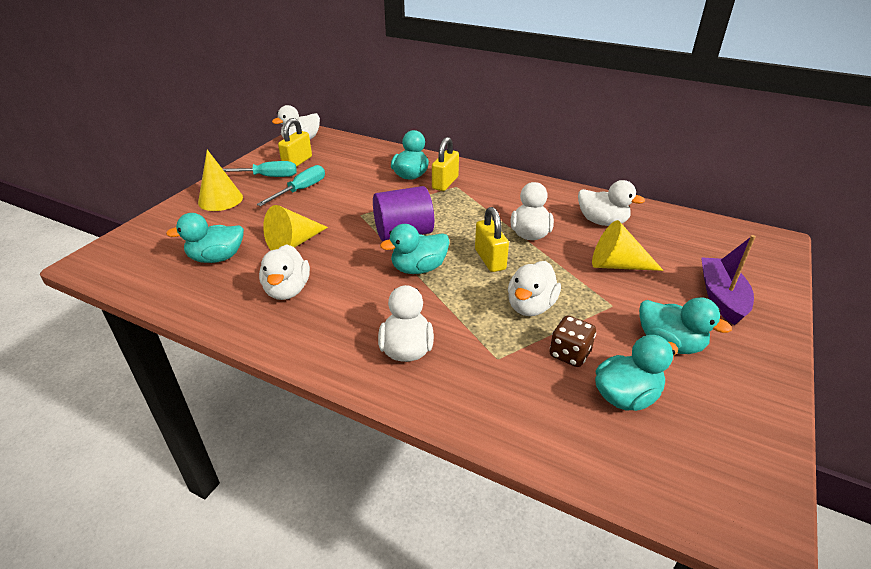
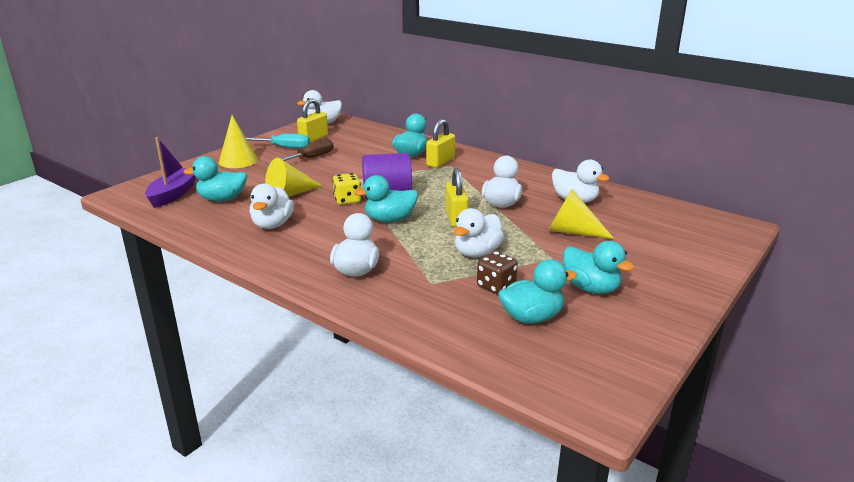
camera: 10 degrees right, 10 degrees down
turquoise screwdriver [257,165,325,206] -> brown screwdriver [266,139,334,165]
purple boat [701,235,756,325] -> purple boat moved to [145,137,196,208]
none -> yellow dice [332,173,361,205]

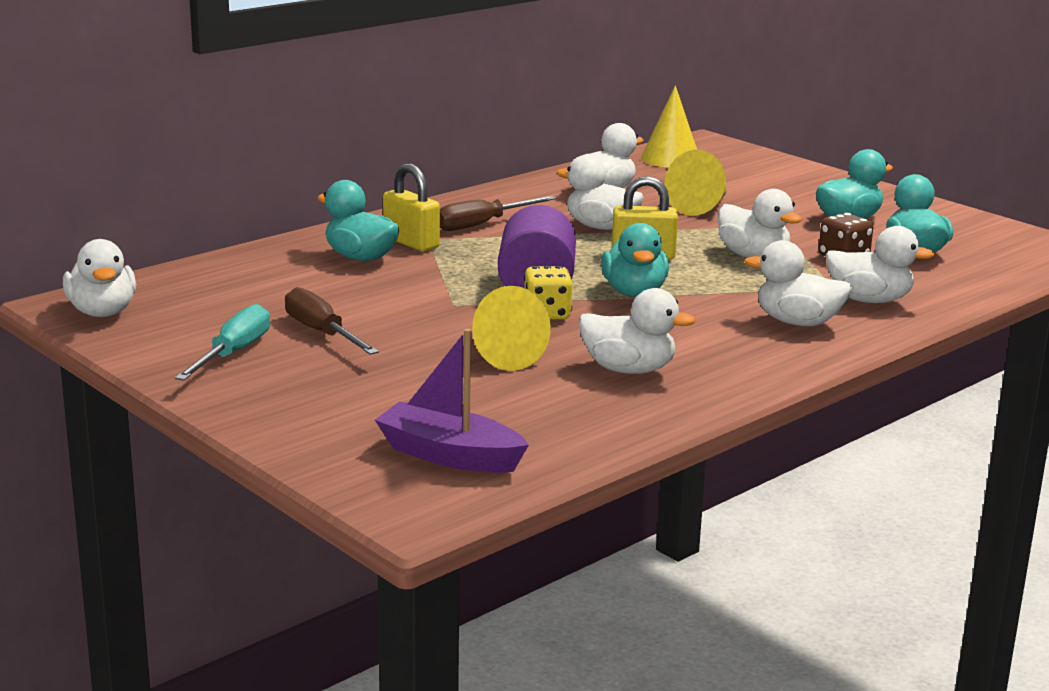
camera: 80 degrees left, 5 degrees down
turquoise duck [183,156,247,201] -> none
yellow cone [219,115,258,168] -> yellow cone moved to [641,85,697,168]
yellow padlock [297,98,328,143] -> none
none -> brown screwdriver [440,196,556,231]
none -> white duck [826,226,935,303]

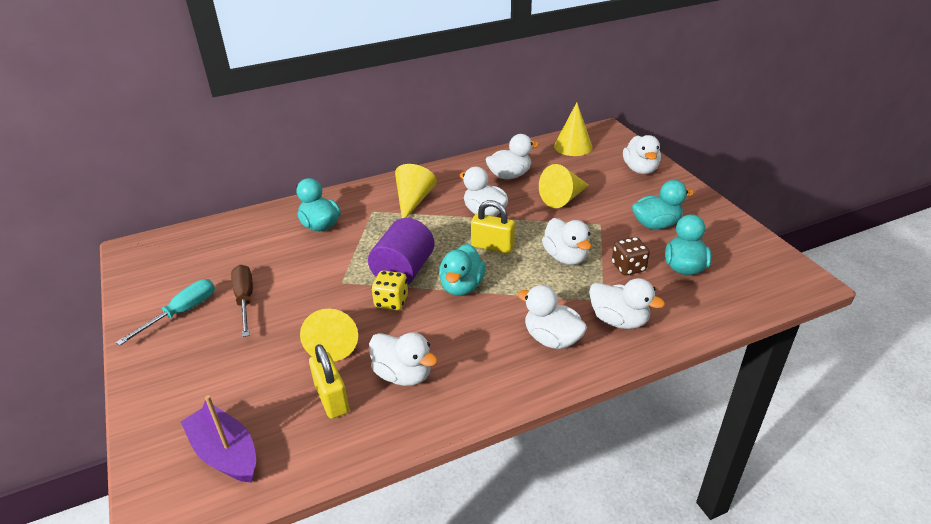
camera: 20 degrees right, 15 degrees up
white duck [63,239,136,317] -> white duck moved to [623,135,661,174]
yellow padlock [383,164,440,251] -> yellow padlock moved to [309,344,349,419]
brown screwdriver [440,196,556,231] -> yellow cone [395,164,437,218]

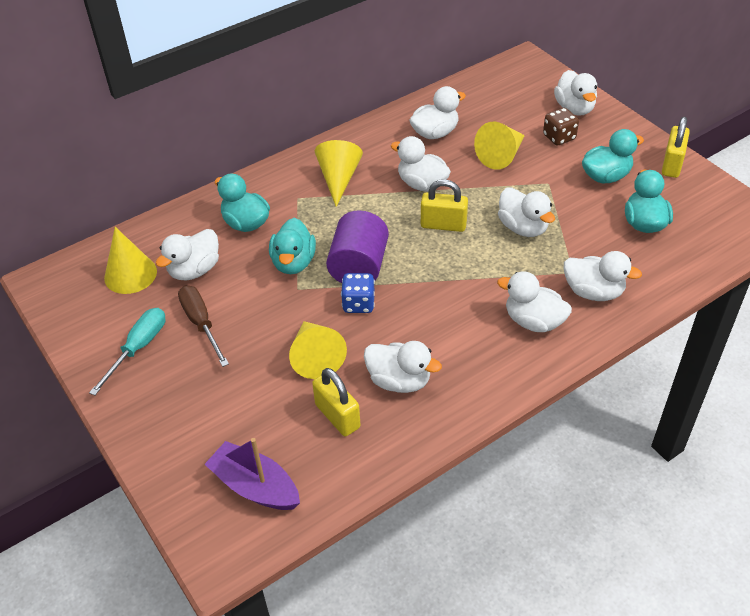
camera: 10 degrees left, 10 degrees up
yellow dice [371,270,408,310] -> blue dice [341,273,375,313]
turquoise duck [439,244,486,296] -> turquoise duck moved to [269,218,316,274]
yellow cone [554,102,593,156] -> yellow cone moved to [104,227,157,294]
brown dice [612,237,650,276] -> brown dice moved to [543,108,579,145]
none -> white duck [156,229,219,280]
none -> yellow padlock [662,117,690,178]

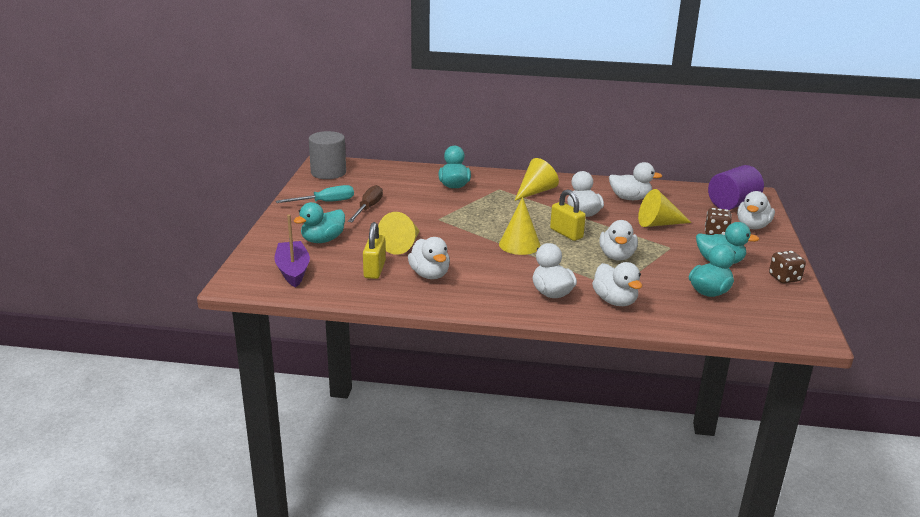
camera: 40 degrees right, 20 degrees down
yellow cone [104,227,157,294] -> yellow cone moved to [499,197,541,255]
white duck [156,229,219,280] -> none
turquoise duck [269,218,316,274] -> turquoise duck moved to [294,202,345,243]
purple cylinder [326,210,389,283] -> purple cylinder moved to [708,165,764,210]
blue dice [341,273,375,313] -> none
yellow padlock [662,117,690,178] -> brown dice [769,251,806,283]
none -> grey cylinder [309,131,346,179]

